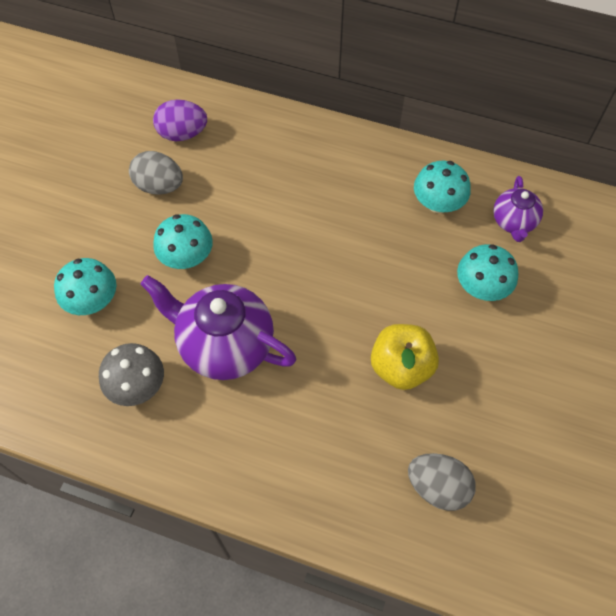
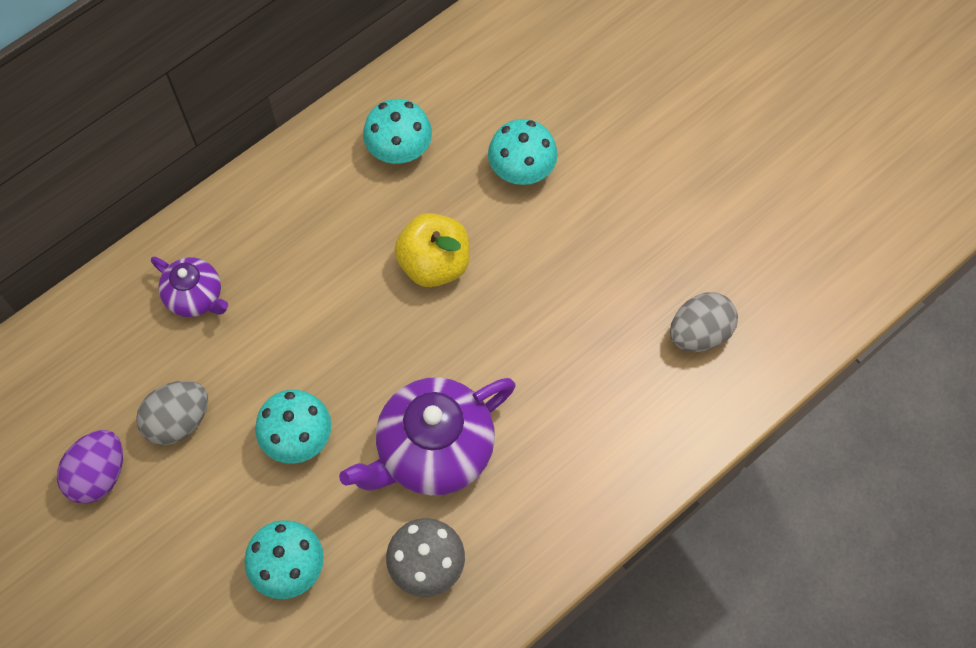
camera: 60 degrees left, 5 degrees up
purple egg [153,99,207,141] -> purple egg moved to [57,430,123,504]
yellow apple [371,324,439,390] -> yellow apple moved to [394,213,470,287]
purple teapot [493,176,543,242] -> purple teapot moved to [151,257,228,317]

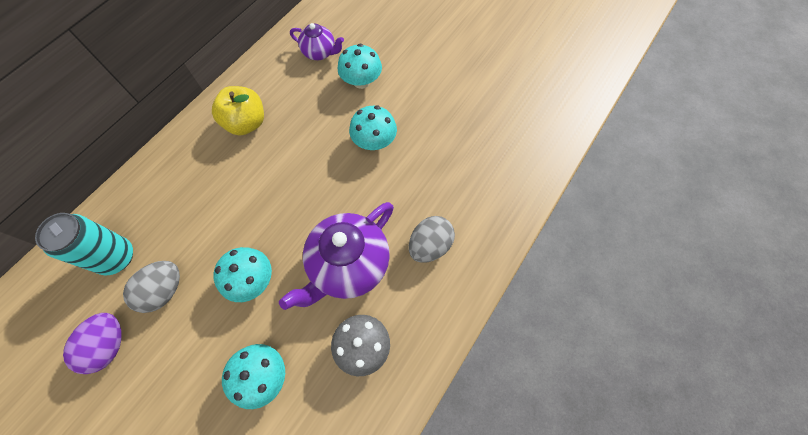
camera: 15 degrees left, 0 degrees up
purple teapot [151,257,228,317] -> purple teapot moved to [290,23,344,60]
turquoise mushroom [363,99,432,164] -> turquoise mushroom moved to [349,106,397,150]
yellow apple [394,213,470,287] -> yellow apple moved to [212,86,264,135]
grey egg [670,292,738,352] -> grey egg moved to [409,216,455,263]
none -> turquoise can [35,213,133,275]

